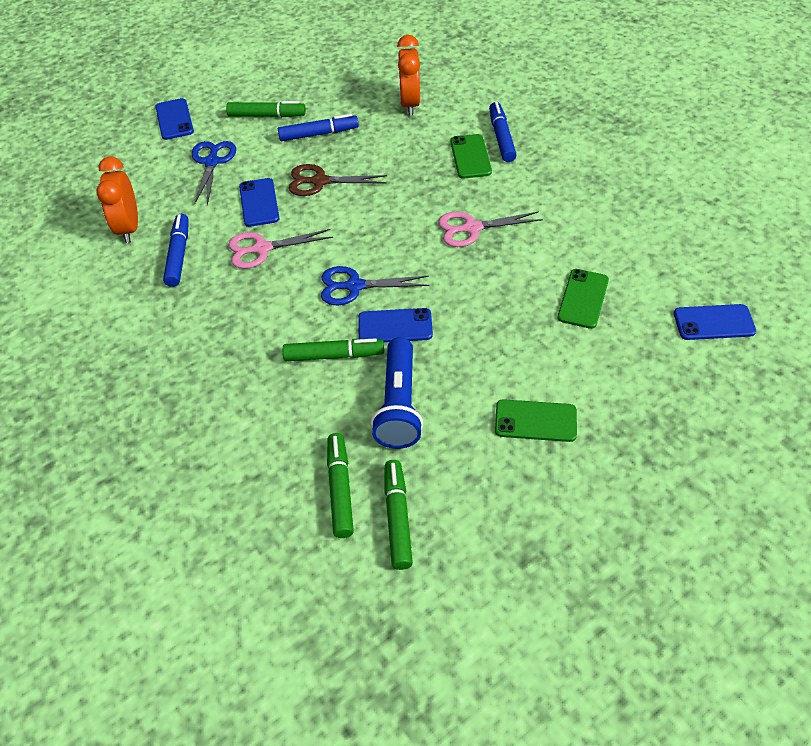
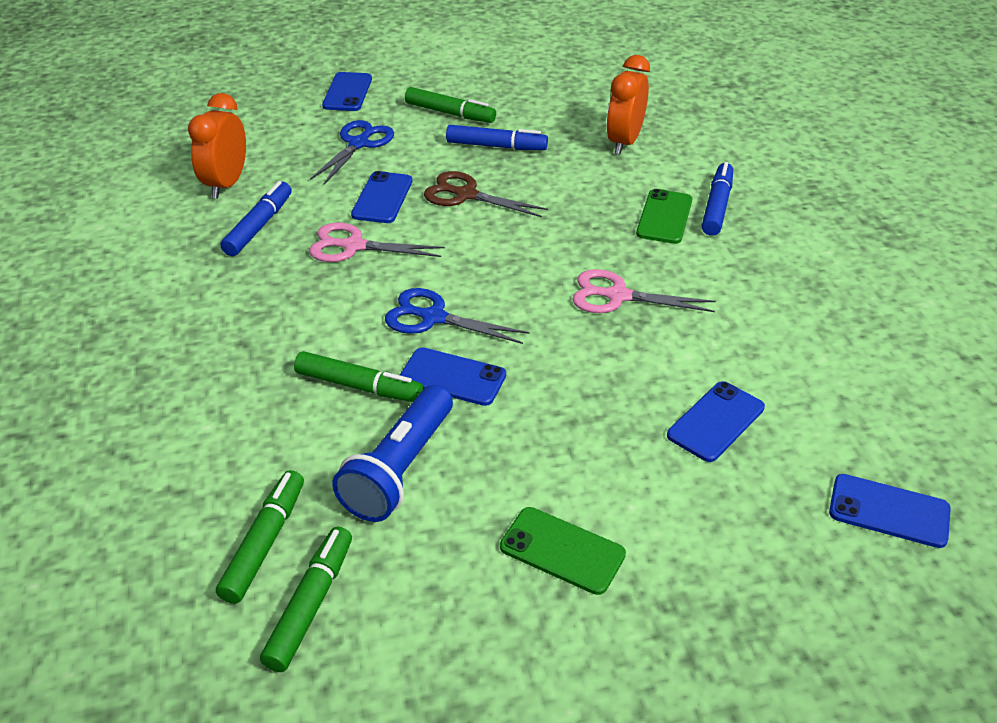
camera: 20 degrees right, 10 degrees down
green phone [557,269,609,329] -> blue phone [667,381,765,462]

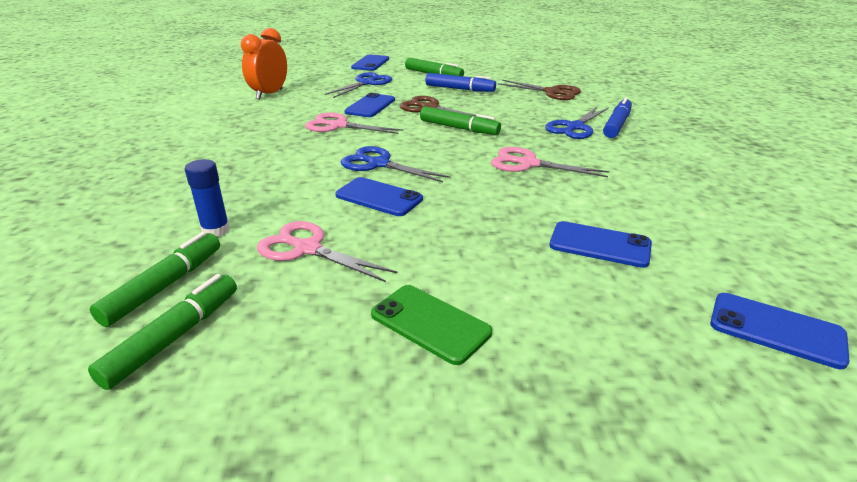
camera: 10 degrees right, 10 degrees down
blue marker [220,181,292,256] -> none
green marker [294,351,423,402] -> green marker moved to [420,106,501,135]
blue flashlight [332,385,453,522] -> pink scissors [257,221,397,282]
orange clock [607,55,650,154] -> brown scissors [498,80,581,100]
green phone [636,189,692,244] -> blue scissors [545,107,609,139]
blue phone [667,381,765,462] -> blue phone turned 60 degrees clockwise [549,221,652,268]
none -> blue glue stick [185,159,230,237]

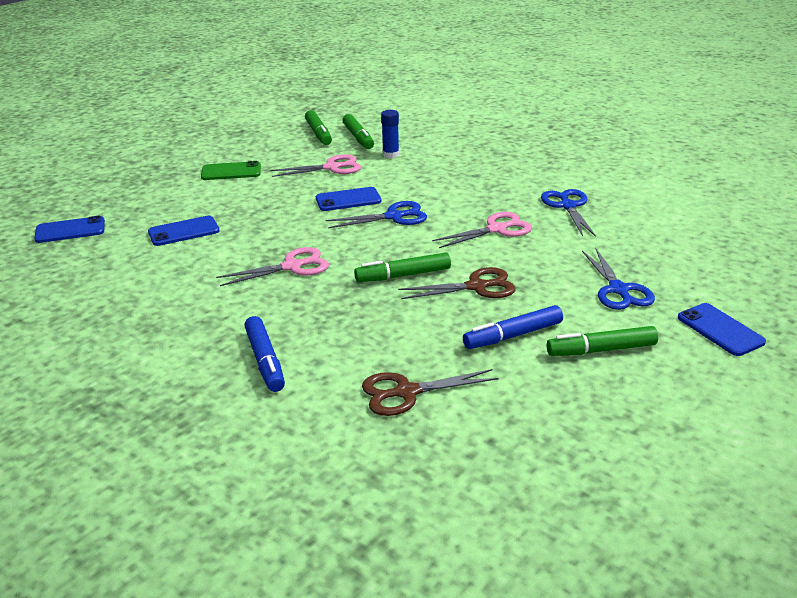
camera: 135 degrees right, 0 degrees up
orange clock [241,28,287,100] -> none
blue phone [344,93,395,117] -> none
blue scissors [545,107,609,139] -> blue scissors moved to [541,189,596,237]

